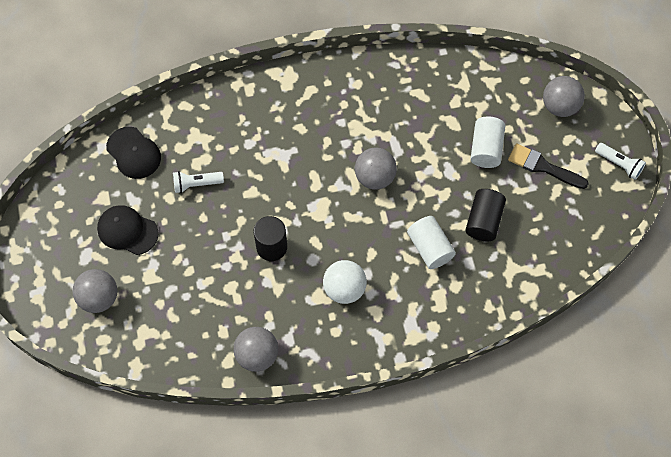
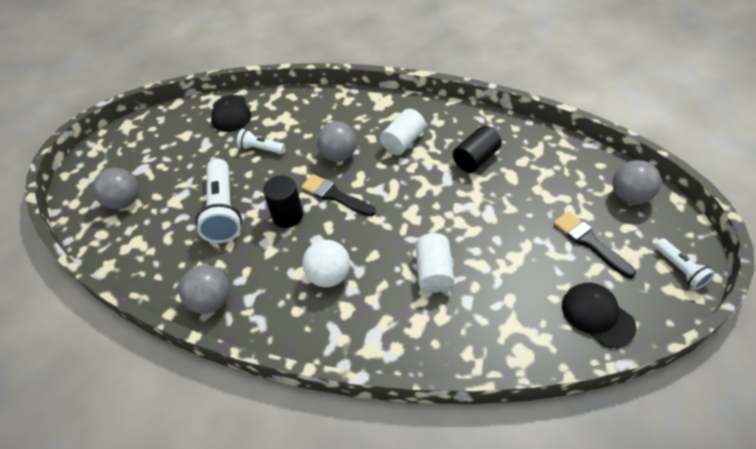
camera: 30 degrees right, 15 degrees down
black cap [97,205,159,255] -> black cap moved to [562,283,636,348]
grey ball [355,148,397,190] -> grey ball moved to [317,121,357,162]
black cylinder [465,189,506,241] -> black cylinder moved to [453,125,502,173]
white cylinder [470,116,505,168] -> white cylinder moved to [380,109,426,155]
none -> white flashlight [195,159,242,243]
none -> black brush [301,174,376,217]

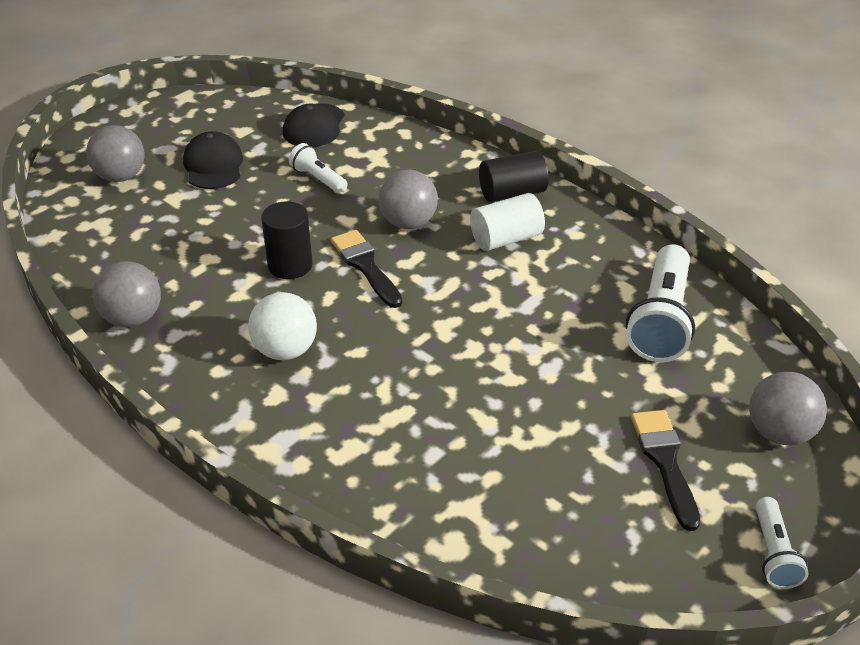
camera: 25 degrees right, 10 degrees down
white flashlight [195,159,242,243] -> white flashlight moved to [626,244,695,362]
white cylinder [415,233,454,293] -> none
black cylinder [453,125,502,173] -> black cylinder moved to [479,151,549,202]
black cap [562,283,636,348] -> black cap moved to [183,131,243,189]

